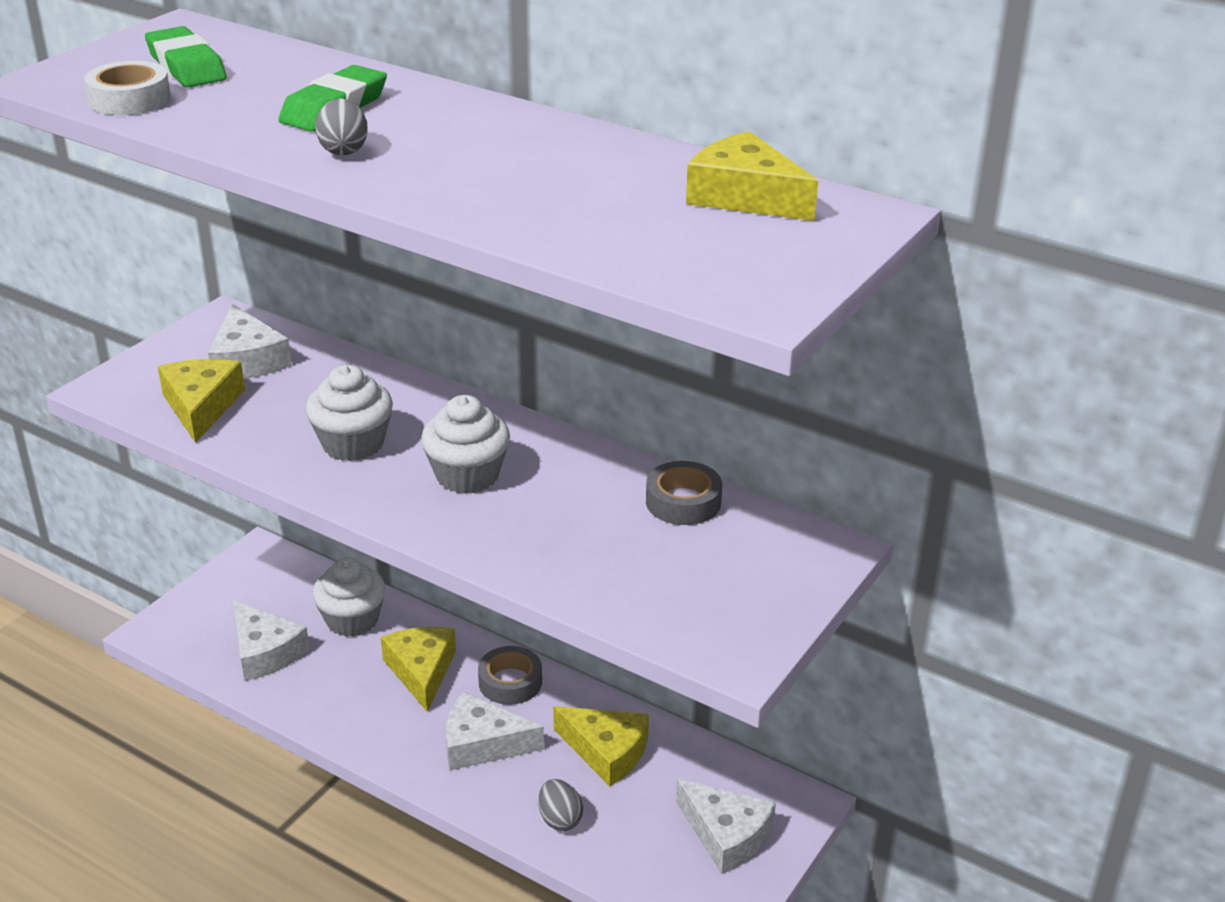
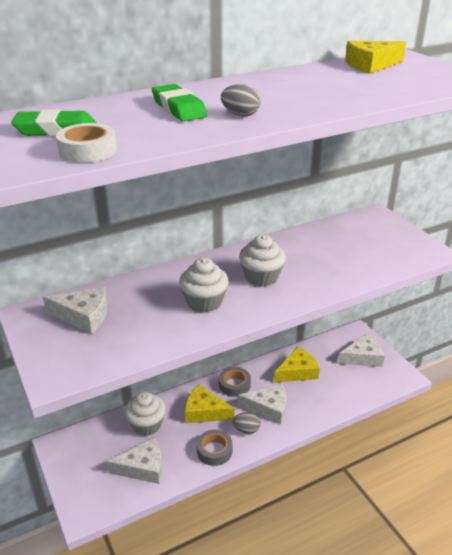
camera: 60 degrees left, 0 degrees up
yellow cheese [158,359,245,443] -> none
white cheese [446,692,544,770] -> white cheese turned 120 degrees counterclockwise [238,384,286,424]
grey egg [538,779,583,831] -> grey egg moved to [232,412,260,434]
grey tape [646,461,722,525] -> grey tape moved to [197,429,233,466]

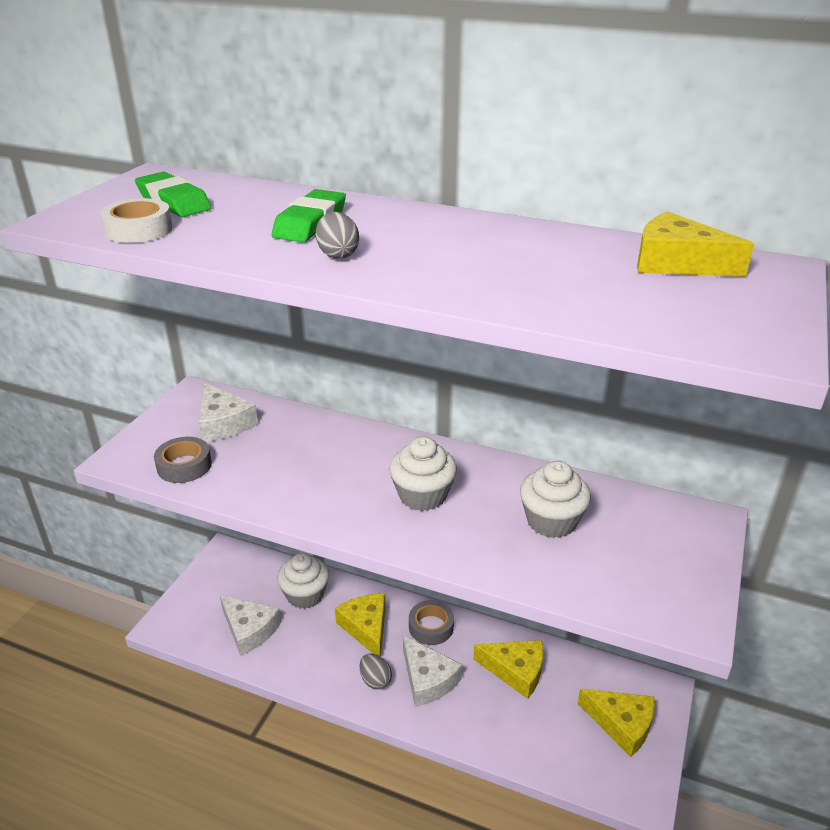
camera: 50 degrees right, 0 degrees up
white cupcake [179,258,229,313] -> white cupcake moved to [520,461,591,538]
grey tape [197,429,233,466] -> grey tape moved to [154,437,212,483]
white cheese [338,333,385,367] -> yellow cheese [578,689,655,757]

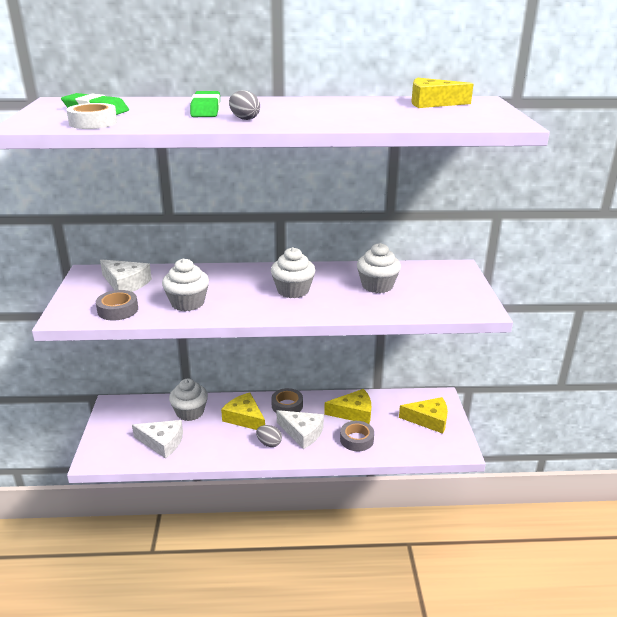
camera: 25 degrees left, 5 degrees down
none -> white cupcake [162,259,209,311]
none -> grey tape [340,421,374,451]

